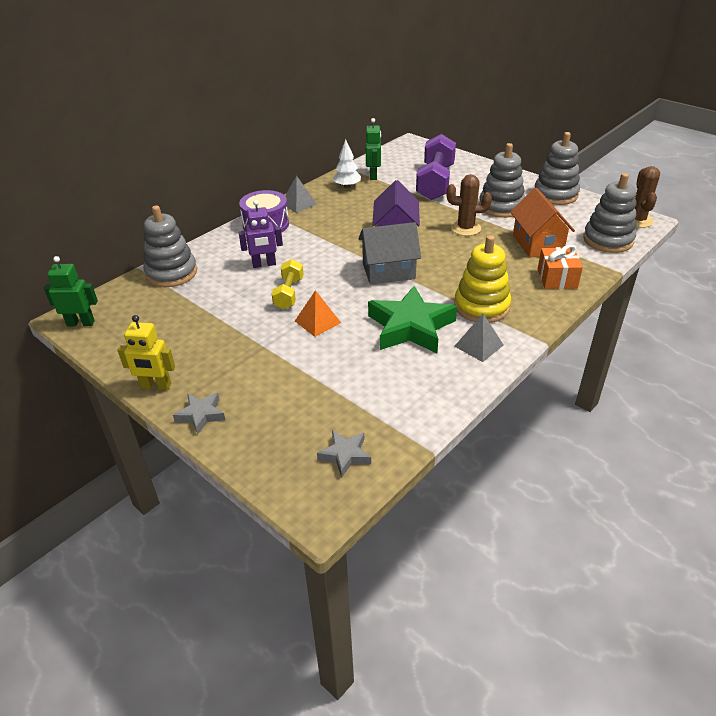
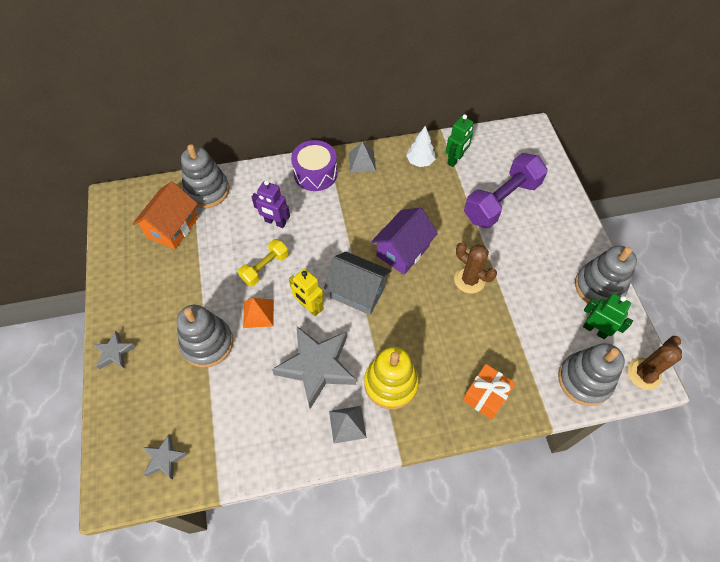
camera: 35 degrees right, 20 degrees up
green robot [44,256,98,326] -> green robot moved to [583,293,633,339]
yellow robot [117,315,175,390] -> yellow robot moved to [289,268,324,316]
green star [368,286,457,353] -> grey star [272,326,356,409]
grey stacking toy [479,143,525,218] -> grey stacking toy moved to [177,305,233,368]
orange house [510,188,575,258] -> orange house moved to [133,181,198,249]

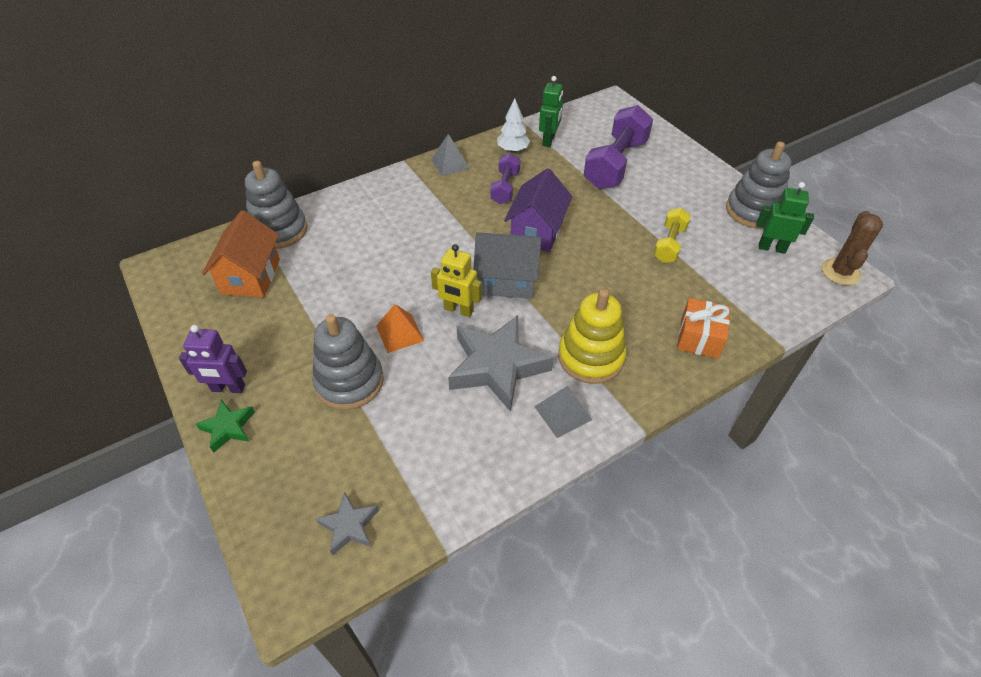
camera: 20 degrees left, 10 degrees down
grey star [93,331,136,370] -> green star [196,400,255,453]
yellow dumbbell [238,239,289,286] -> yellow dumbbell moved to [654,208,691,263]
purple robot [252,180,290,228] -> purple robot moved to [179,325,247,393]
purple drum [291,140,337,191] -> none
brown cactus [454,243,497,294] -> none
grey stacking toy [558,343,625,406] -> none
none -> purple dumbbell [490,153,520,204]

